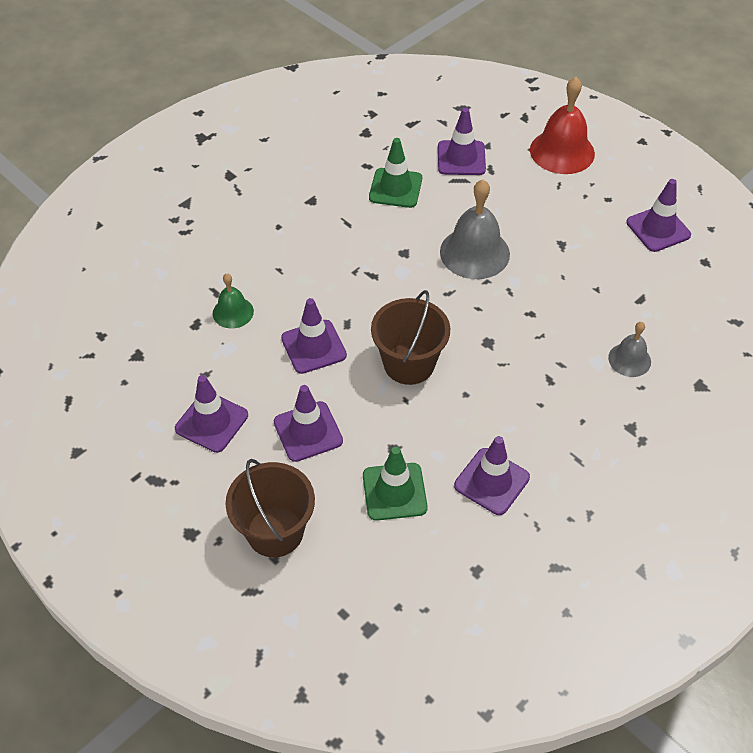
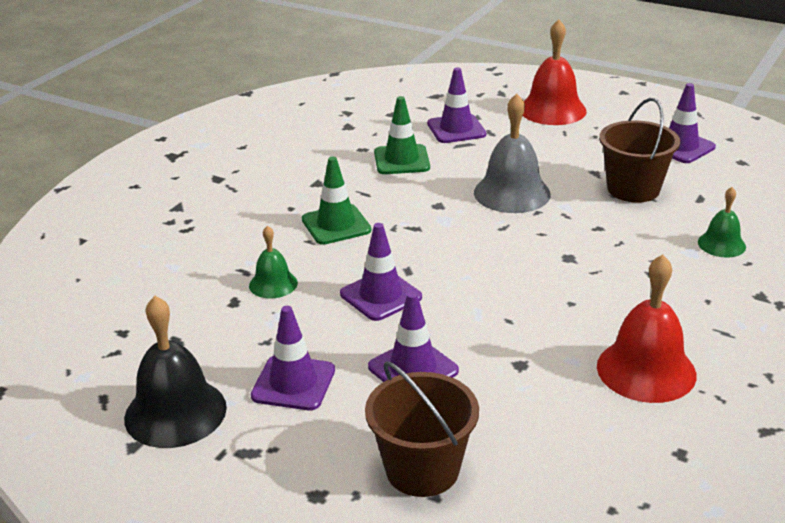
camera: 15 degrees left, 20 degrees down
green traffic cone [363,447,428,521] -> green traffic cone moved to [302,157,371,245]
brown bucket [371,290,450,385] -> brown bucket moved to [599,98,680,203]
purple traffic cone [454,436,530,515] -> red bell [597,254,696,403]
grey bell [608,322,651,377] -> green bell [698,187,746,258]
none -> black bell [124,296,227,448]

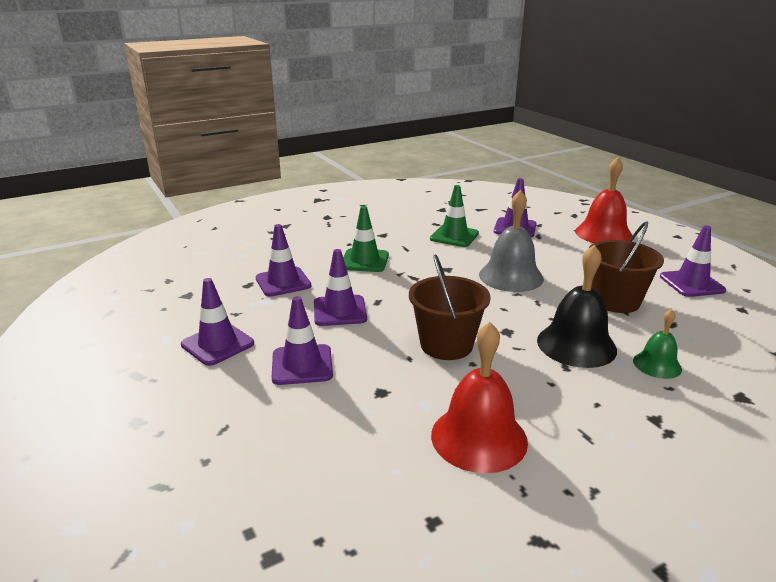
camera: 30 degrees right, 5 degrees down
black bell [124,296,227,448] -> black bell moved to [537,244,617,368]
green bell [249,226,298,299] -> purple traffic cone [256,224,311,297]
brown bucket [365,361,479,497] -> brown bucket moved to [409,254,491,360]

